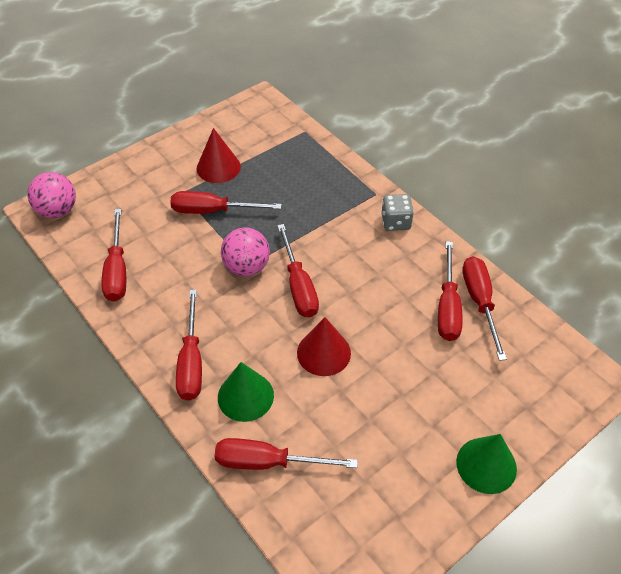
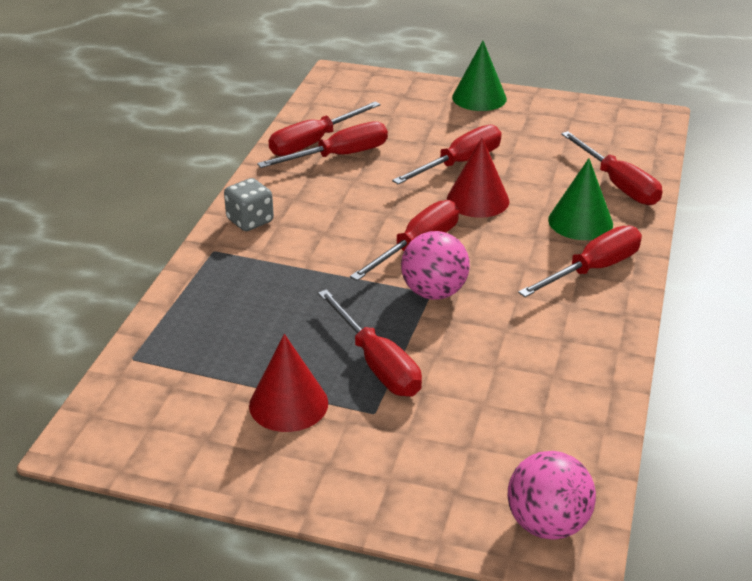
camera: 125 degrees left, 15 degrees down
red screwdriver [102,209,126,302] -> red screwdriver moved to [392,125,502,184]

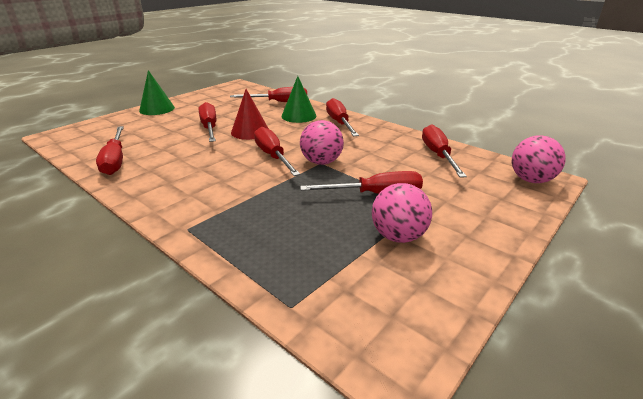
camera: 65 degrees left, 5 degrees down
grey dice [224,178,274,231] -> none
red cone [249,334,328,432] -> pink ball [372,183,432,243]
red screwdriver [257,121,388,168] -> red screwdriver moved to [422,124,467,177]

